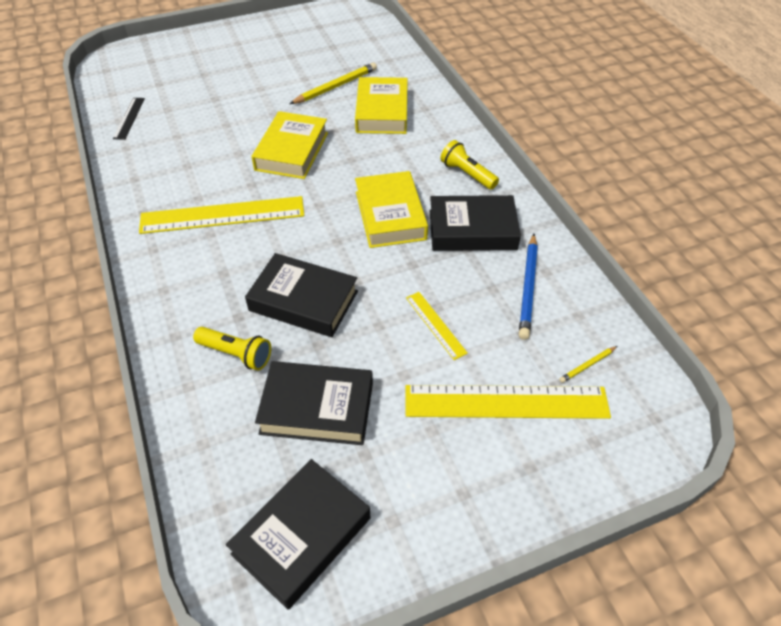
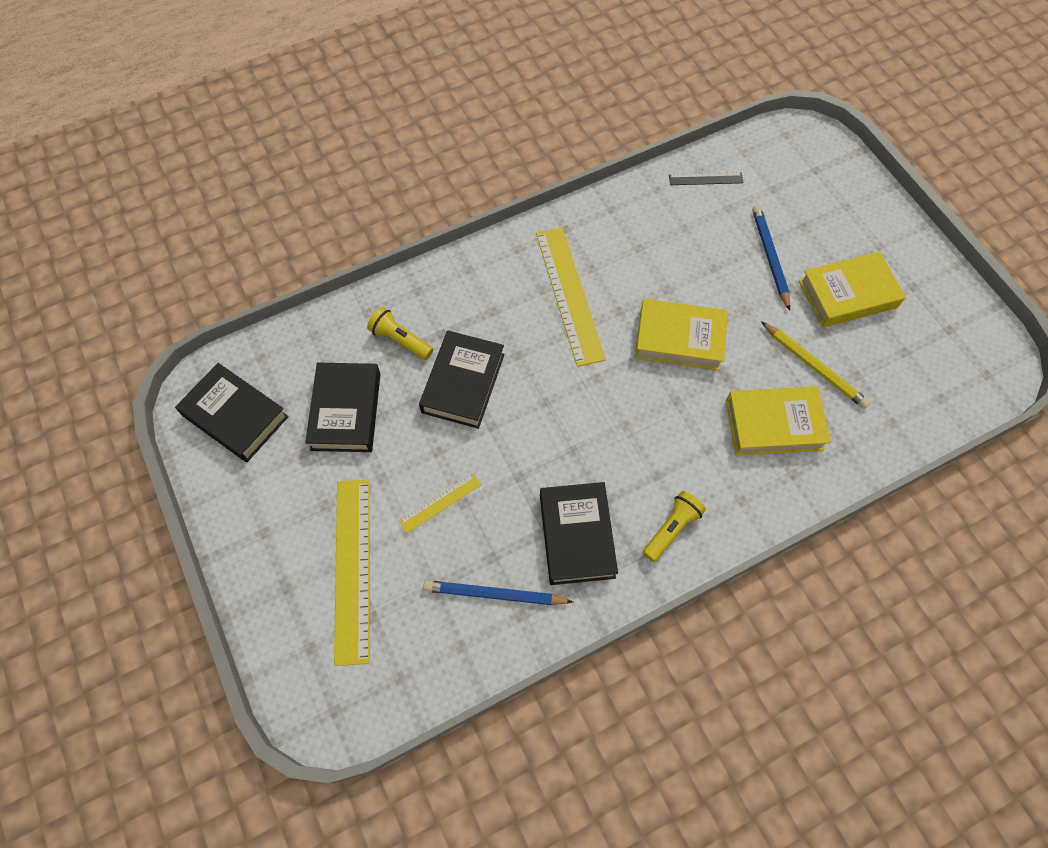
camera: 85 degrees right, 15 degrees up
yellow flashlight [193,327,271,371] -> yellow flashlight turned 105 degrees clockwise [367,307,434,360]
yellow book [355,171,428,248] -> yellow book moved to [799,251,906,327]
yellow pencil [559,346,617,383] -> none
none -> blue pencil [752,205,790,311]

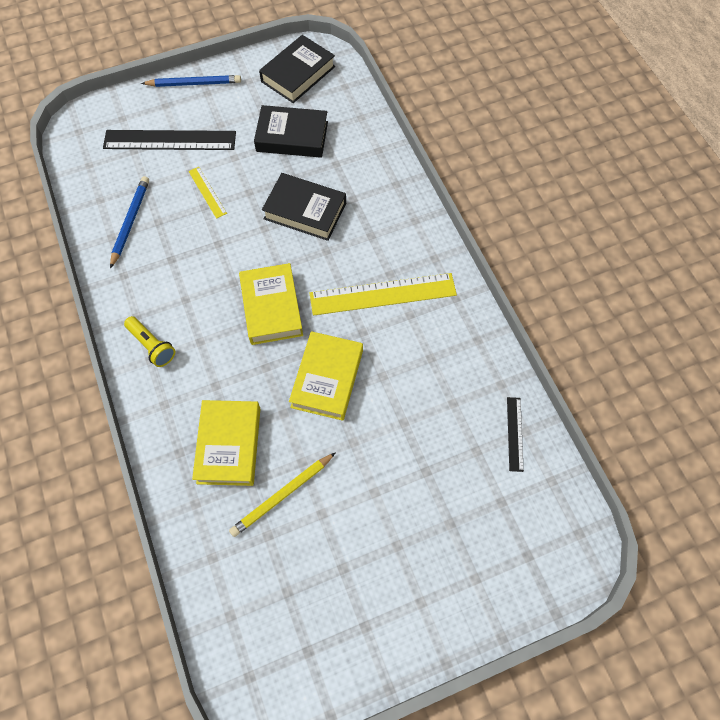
camera: 95 degrees right, 0 degrees up
yellow ruler [334,479,369,666] -> black ruler [103,130,236,150]
yellow flashlight [367,307,434,360] -> none
black book [540,482,618,585] -> none
blue pencil [752,205,790,311] -> blue pencil moved to [141,75,241,87]
yellow book [799,251,906,327] -> yellow book moved to [239,263,303,345]

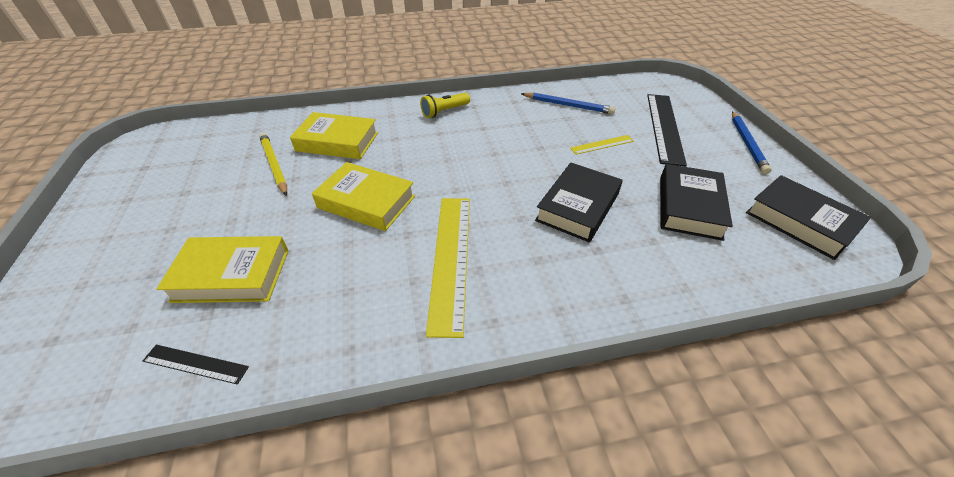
camera: 100 degrees right, 20 degrees down
yellow book [239,263,303,345] -> yellow book moved to [157,236,289,303]

